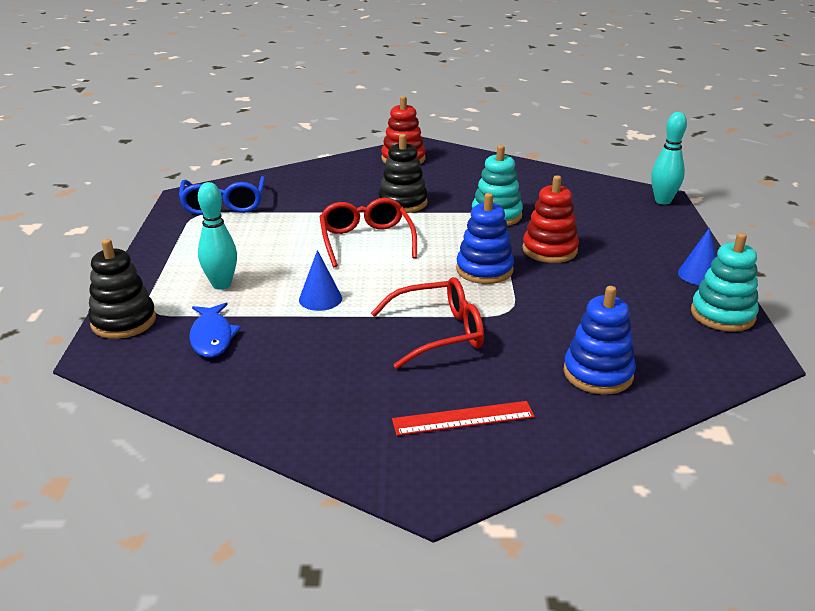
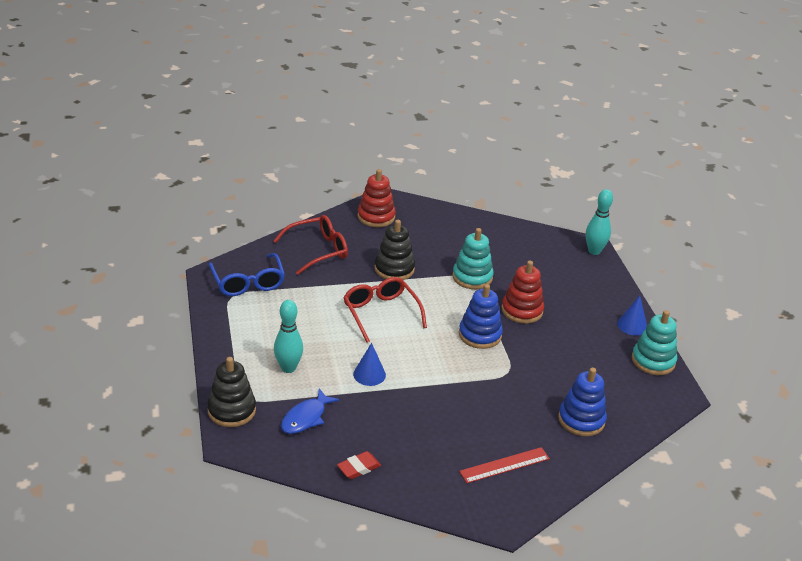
camera: 15 degrees left, 5 degrees up
blue fish [189,303,241,358] -> blue fish turned 60 degrees clockwise [281,388,340,434]
red glasses [371,277,484,369] -> red glasses moved to [273,215,348,275]
none -> red eraser [337,451,381,479]

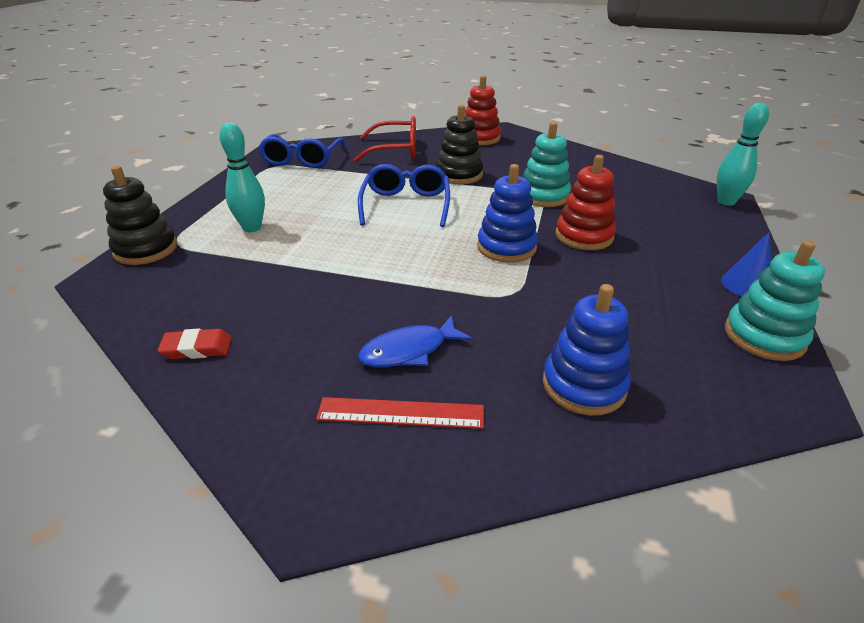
camera: 30 degrees right, 0 degrees up
blue fish [281,388,340,434] -> blue fish moved to [358,315,472,367]
red glasses [343,277,427,343] -> blue glasses [358,164,450,227]
blue cone [353,343,386,386] -> none

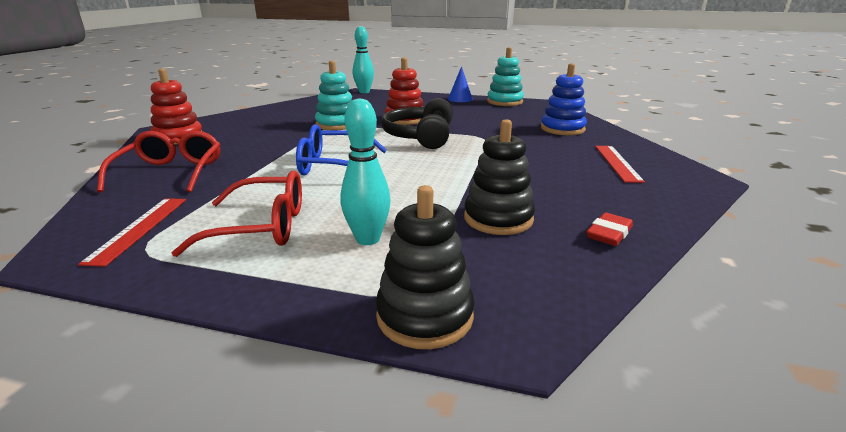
camera: 90 degrees left, 10 degrees down
red eraser [157,328,232,359] -> red eraser turned 45 degrees clockwise [586,212,633,246]
blue glasses [258,134,345,168] -> red ruler [78,198,186,267]
blue fish [358,315,472,367] -> none
black stacking toy [436,105,483,184] -> black stacking toy moved to [464,119,535,235]
blue stacking toy [477,164,538,262] -> black headphones [381,98,453,149]
none -> red glasses [172,171,302,257]

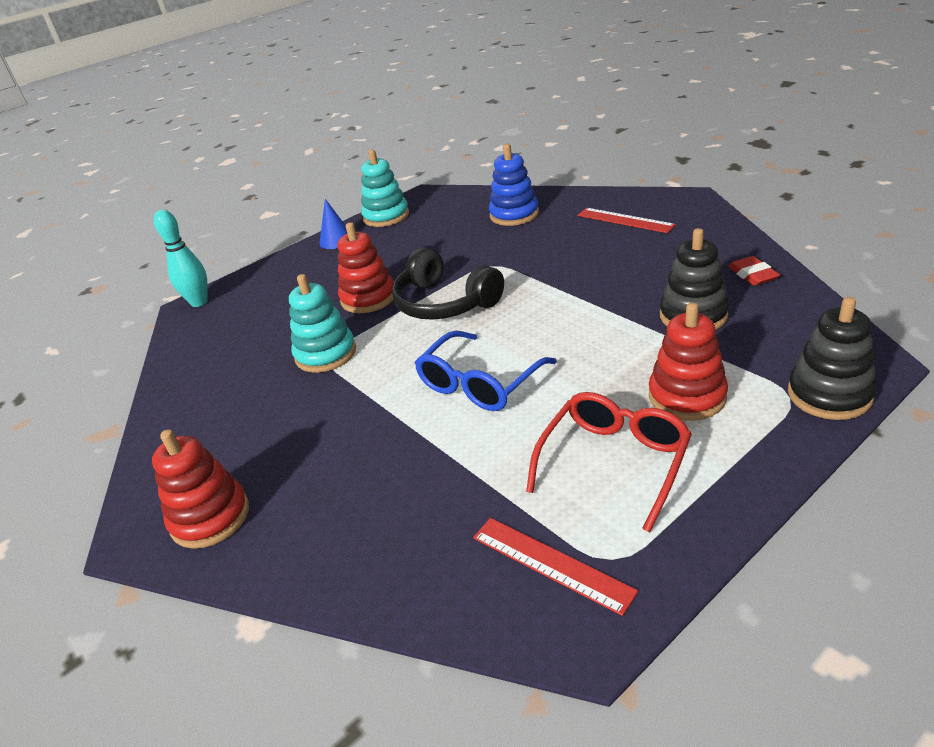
camera: 50 degrees left, 10 degrees up
red glasses [97,131,220,193] -> none
turquoise bowling pin [341,98,391,245] -> red stacking toy [649,303,728,421]

